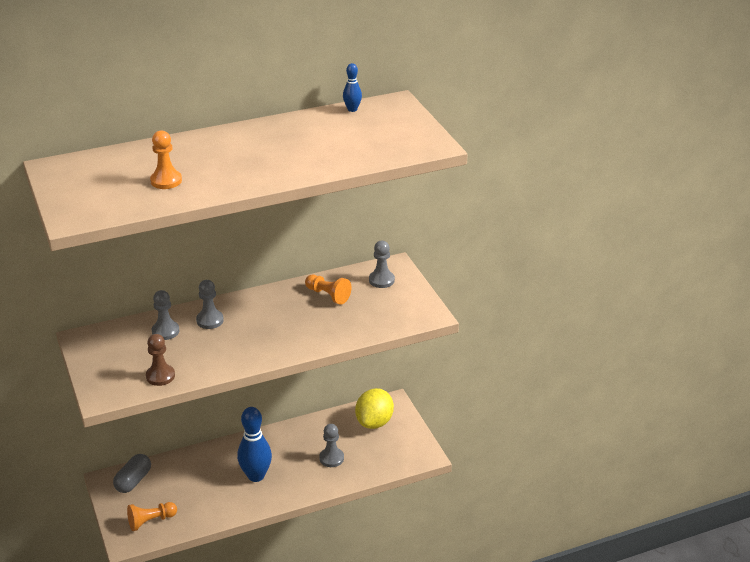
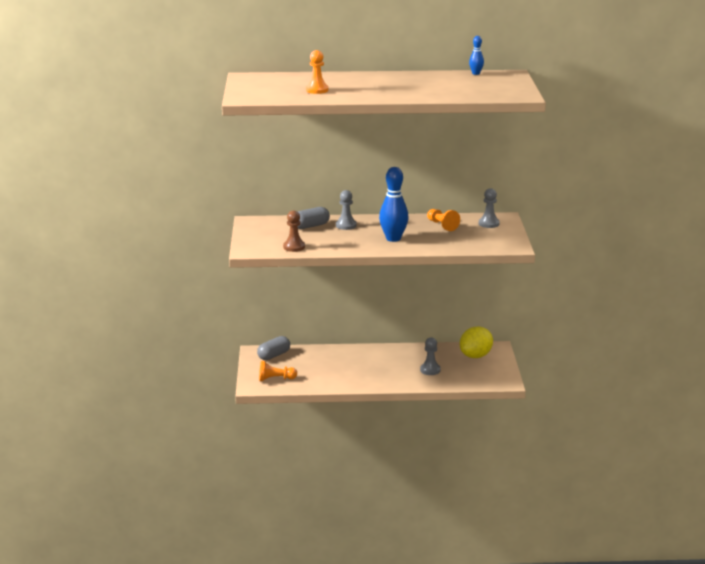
camera: 20 degrees right, 10 degrees down
grey pawn [152,290,180,340] -> grey capsule [298,207,330,229]
blue bowling pin [237,407,272,482] -> blue bowling pin moved to [379,167,408,242]

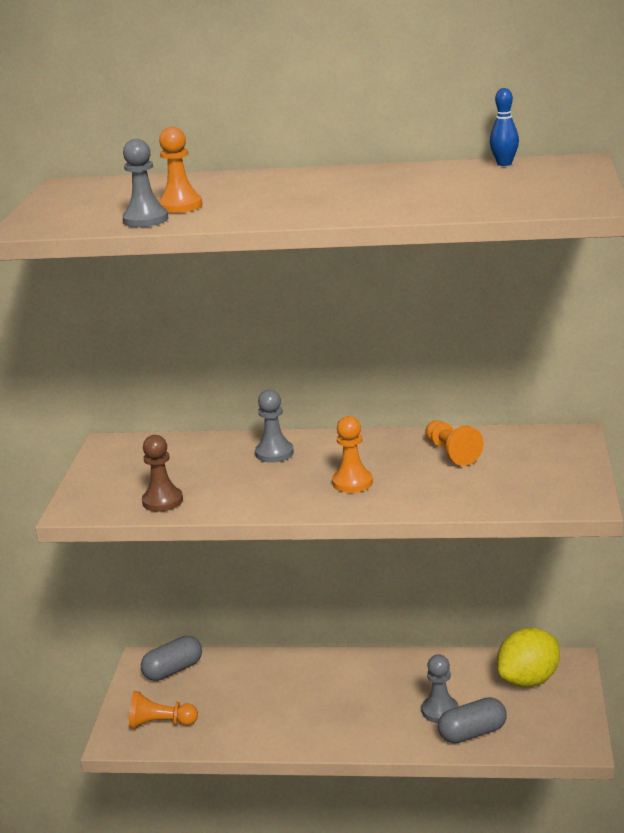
camera: 10 degrees right, 0 degrees up
grey capsule [298,207,330,229] -> grey capsule moved to [438,697,507,743]
blue bowling pin [379,167,408,242] -> orange pawn [332,416,373,493]
grey pawn [479,188,500,228] -> grey pawn moved to [122,139,168,227]

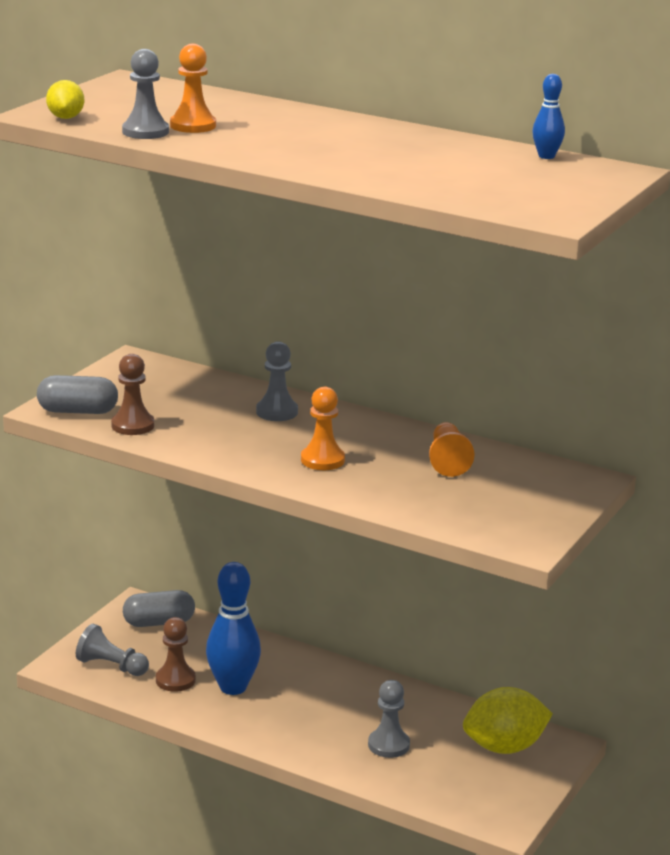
camera: 20 degrees right, 0 degrees up
orange pawn [129,691,198,729] -> grey pawn [76,624,149,676]
grey capsule [438,697,507,743] -> grey capsule moved to [37,375,118,414]
none -> yellow lemon [46,80,84,119]
none -> brown pawn [156,617,196,692]
none -> blue bowling pin [206,562,261,695]

